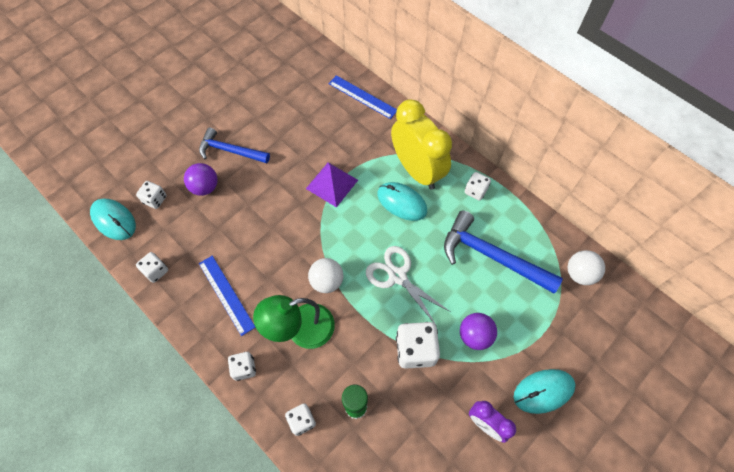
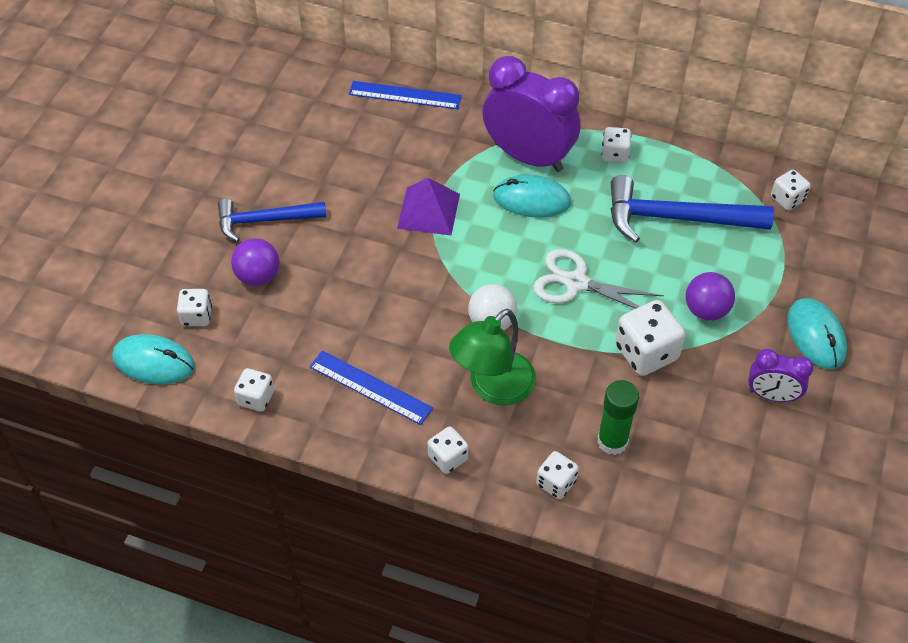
camera: 25 degrees left, 10 degrees down
yellow clock [391,99,452,190] -> purple clock [482,56,580,172]
turquoise mouse [513,369,575,414] -> turquoise mouse turned 60 degrees counterclockwise [787,298,847,369]
white ball [568,250,605,285] -> white dice [771,170,811,210]

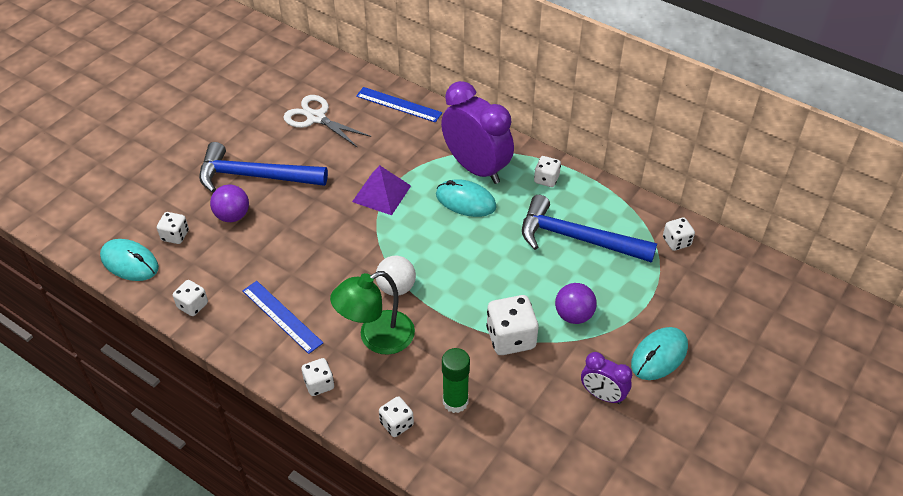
camera: 15 degrees right, 5 degrees down
blue hammer [218,199,326,242] -> blue hammer [199,142,328,193], size x1.50
white scissors [533,249,664,309] -> white scissors moved to [284,95,371,148]
turquoise mouse [787,298,847,369] -> turquoise mouse turned 45 degrees clockwise [631,327,688,380]

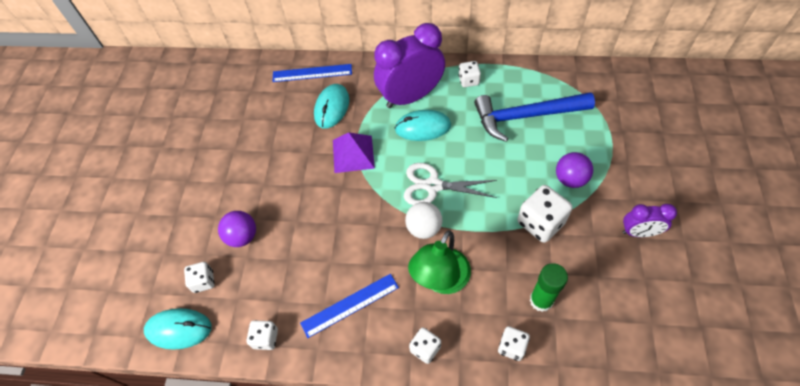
camera: 25 degrees left, 10 degrees up
blue hammer [199,142,328,193] -> none
blue ruler [242,281,323,354] -> blue ruler turned 45 degrees counterclockwise [300,274,399,338]
white scissors [284,95,371,148] -> white scissors moved to [404,163,497,205]
purple clock [441,81,514,184] -> purple clock turned 45 degrees counterclockwise [374,23,445,108]
turquoise mouse [631,327,688,380] -> turquoise mouse moved to [314,84,349,128]
white dice [663,217,695,251] -> none

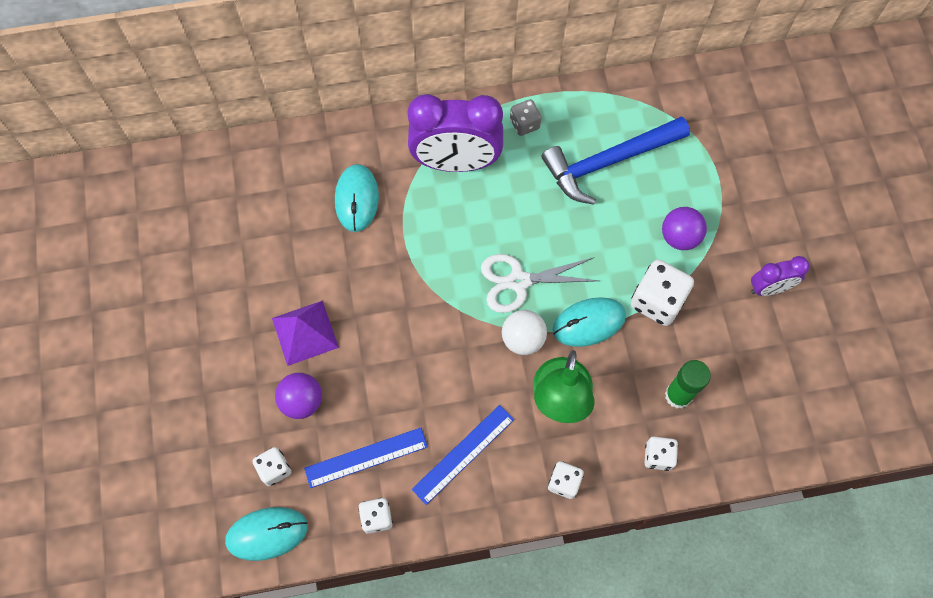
camera: 20 degrees left, 10 degrees up
blue ruler [273,64,352,82] -> blue ruler moved to [304,428,428,488]
purple pyramid [333,132,375,173] -> purple pyramid moved to [272,301,339,366]
purple clock [374,23,445,108] -> purple clock turned 135 degrees counterclockwise [407,94,503,172]
turquoise mouse [395,110,451,141] -> turquoise mouse moved to [552,297,626,347]
white dice [458,61,481,87] -> grey dice [510,99,542,136]

